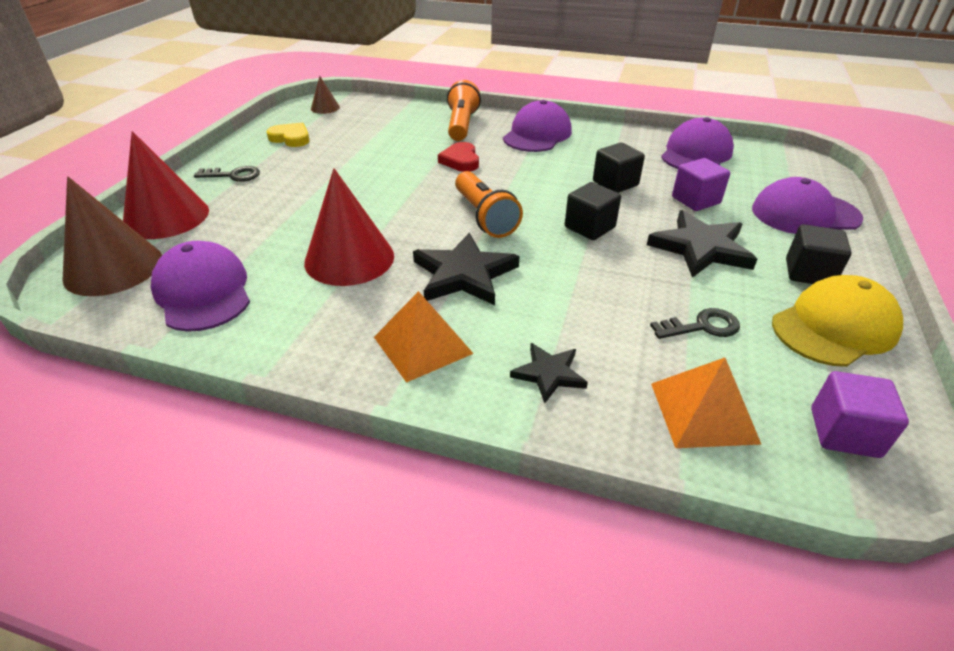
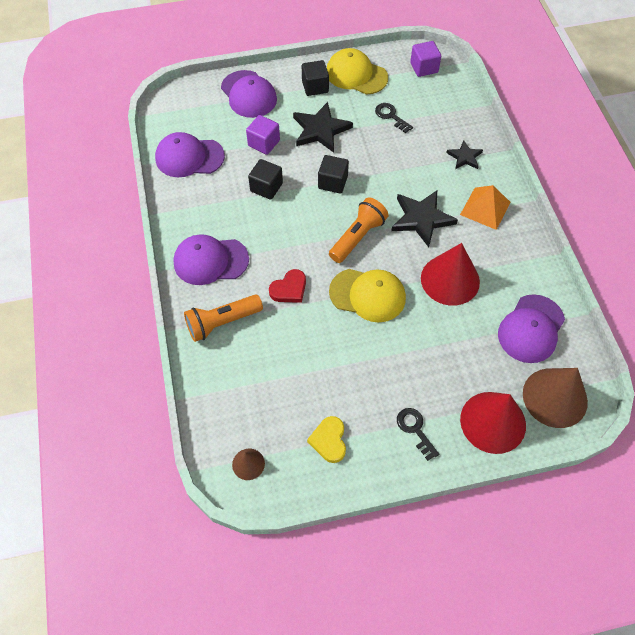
camera: 120 degrees left, 20 degrees up
orange pyramid [651,358,761,448] -> none
none -> yellow cap [329,269,406,322]

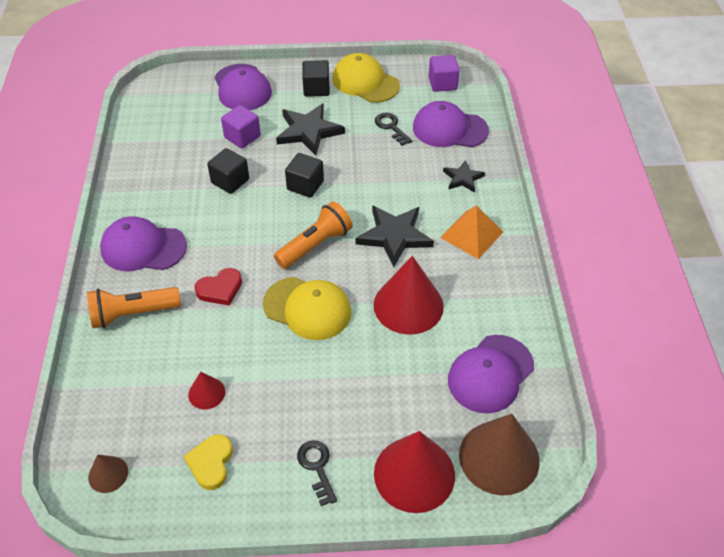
camera: 10 degrees right, 10 degrees down
purple cap [155,132,225,177] -> purple cap moved to [413,101,489,147]
none -> red cone [188,372,225,410]

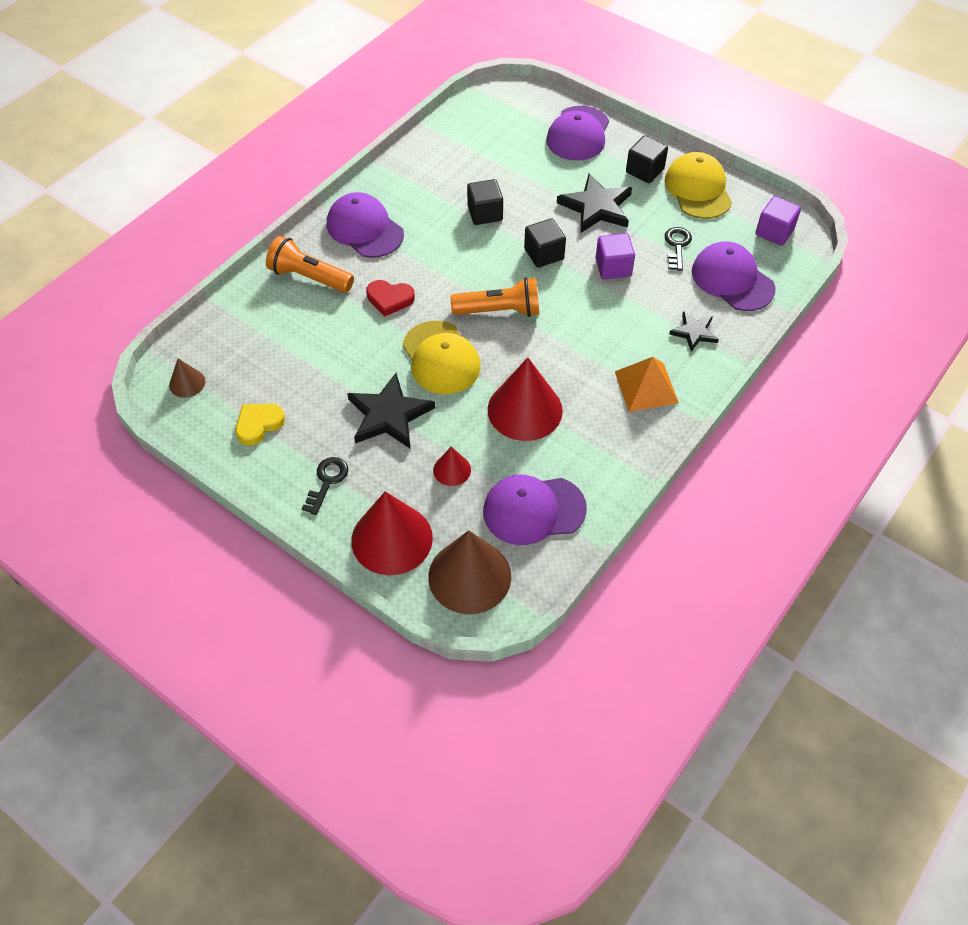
camera: 40 degrees right, 5 degrees up
red cone [188,372,225,410] -> red cone moved to [433,447,471,486]
purple cube [221,105,261,149] -> purple cube moved to [596,233,635,279]
black star [356,205,434,267] -> black star moved to [347,373,435,448]

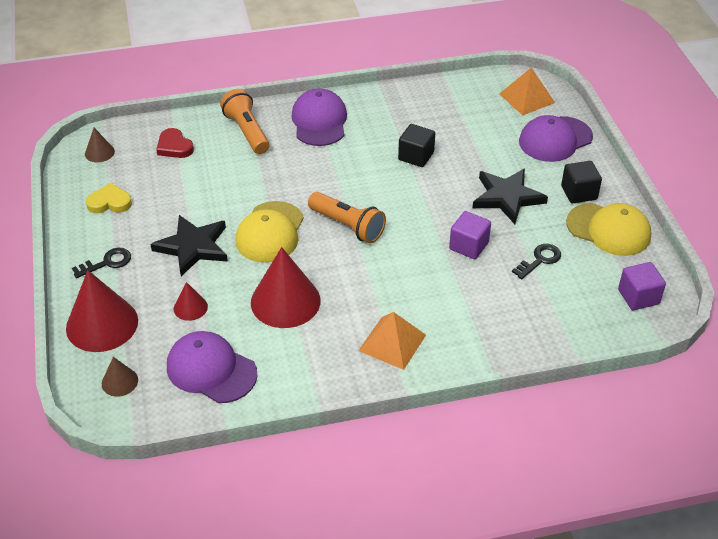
camera: 40 degrees right, 10 degrees down
red heart [366,280,415,317] -> red heart moved to [156,128,194,158]
brown cone [428,530,511,614] -> brown cone [102,357,138,397], size x0.49
black cube [524,218,566,268] -> none
yellow cap [665,152,732,219] -> yellow cap turned 90 degrees clockwise [566,203,651,256]
black star [669,311,719,352] -> none
purple cap [692,241,776,311] -> none
none -> orange pyramid [499,68,555,115]

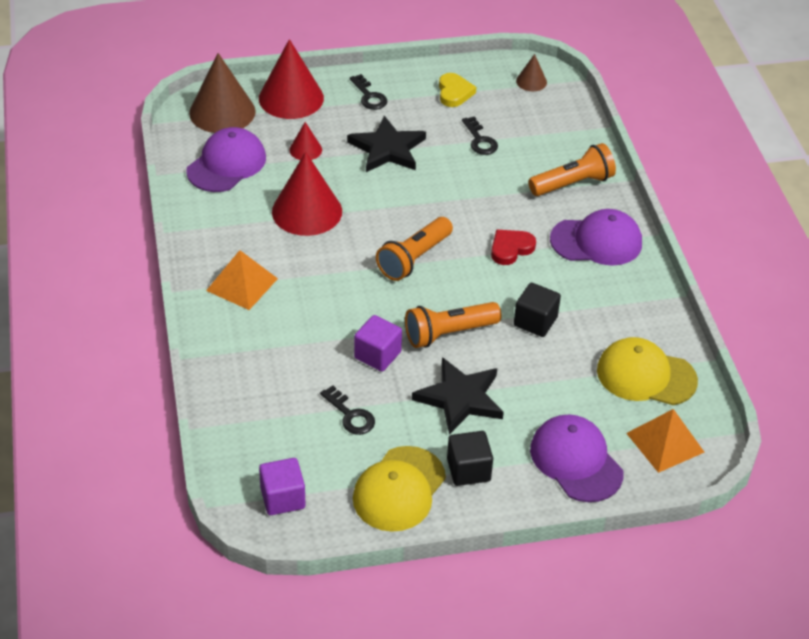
camera: 90 degrees right, 0 degrees up
brown cone [102,357,138,397] -> brown cone [189,53,256,133], size x2.06
red heart [156,128,194,158] -> red heart moved to [491,230,536,265]
yellow cap [235,201,304,263] -> yellow cap moved to [597,337,698,405]
none -> orange flashlight [405,302,501,348]
none -> black key [462,116,498,155]

